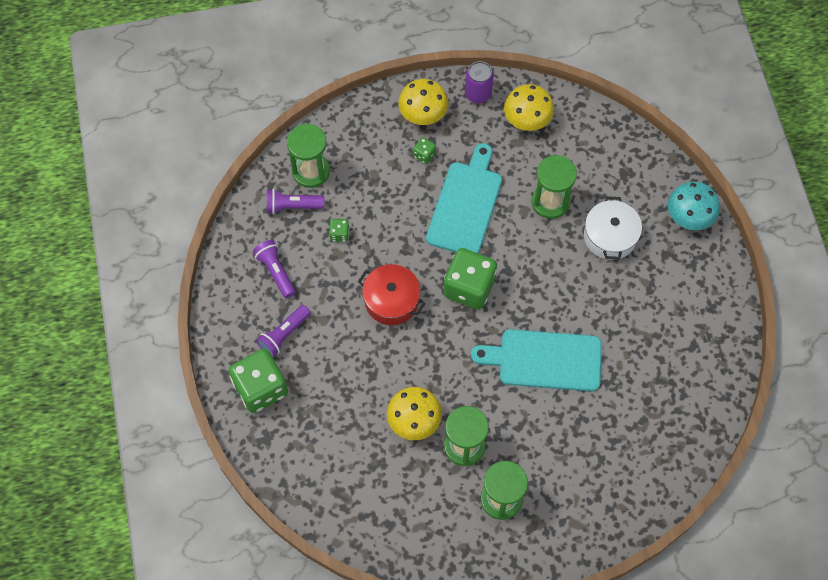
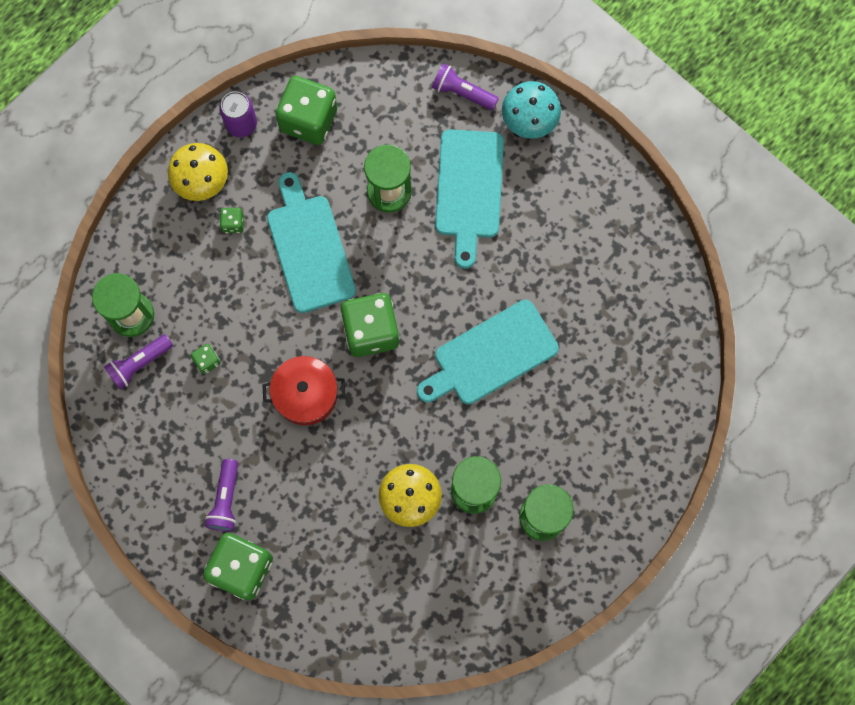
camera: 35 degrees left, 10 degrees up
purple flashlight [253,240,296,298] -> purple flashlight moved to [432,63,499,110]
yellow mushroom [504,84,554,131] -> green dice [275,76,337,145]
white pot [584,196,642,260] -> turquoise cutting board [435,129,504,269]

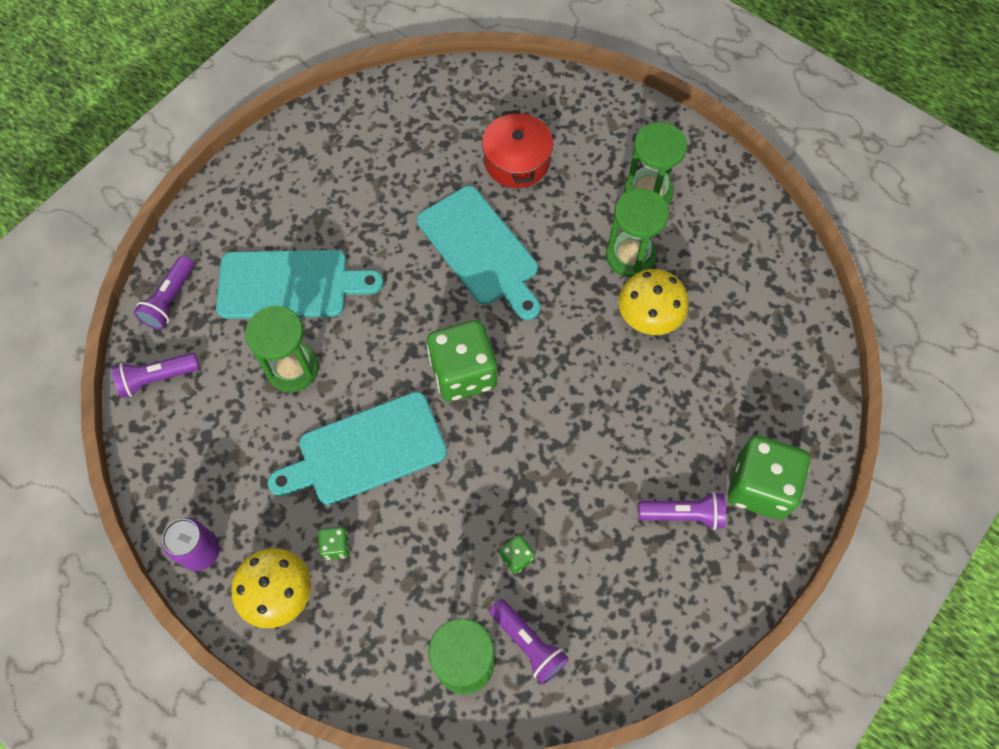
camera: 95 degrees left, 10 degrees down
red pot [262,356,345,425] -> red pot moved to [482,110,553,188]
green dice [275,76,337,145] -> none
turquoise mushroom [502,81,561,138] -> none
none -> purple flashlight [111,353,199,398]

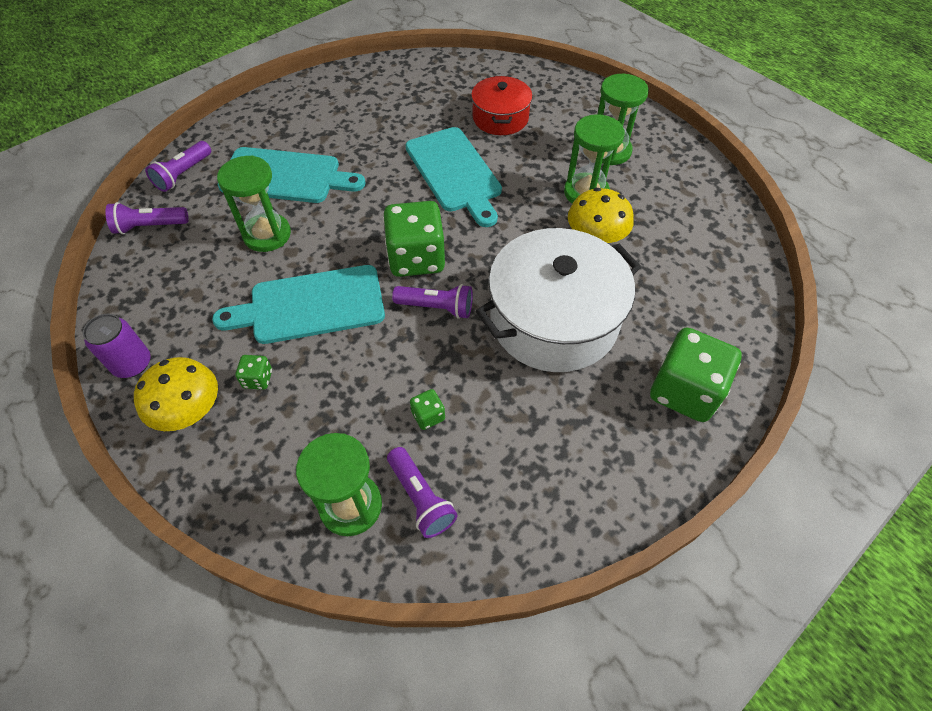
camera: 10 degrees right, 10 degrees down
purple flashlight [639,492,726,530] -> purple flashlight moved to [392,284,473,319]
none -> white pot [476,228,641,372]

